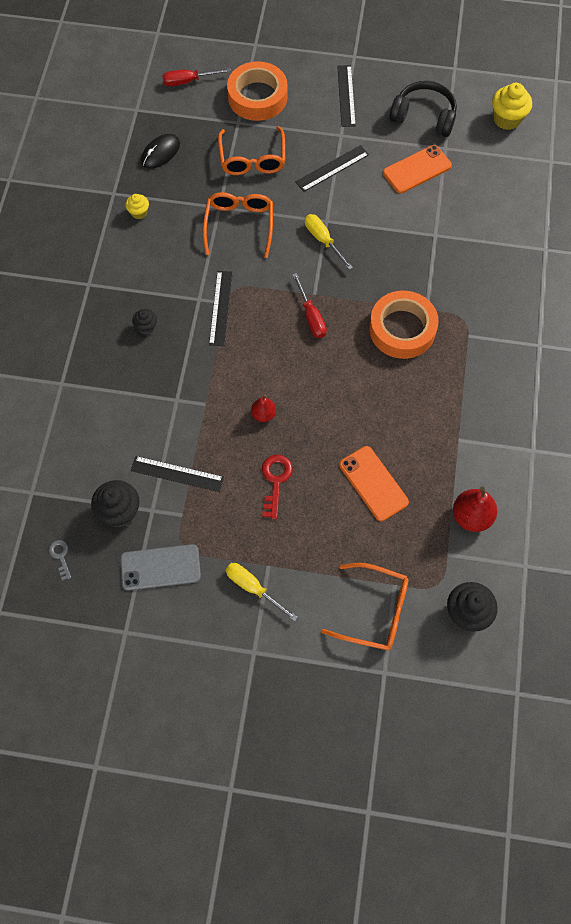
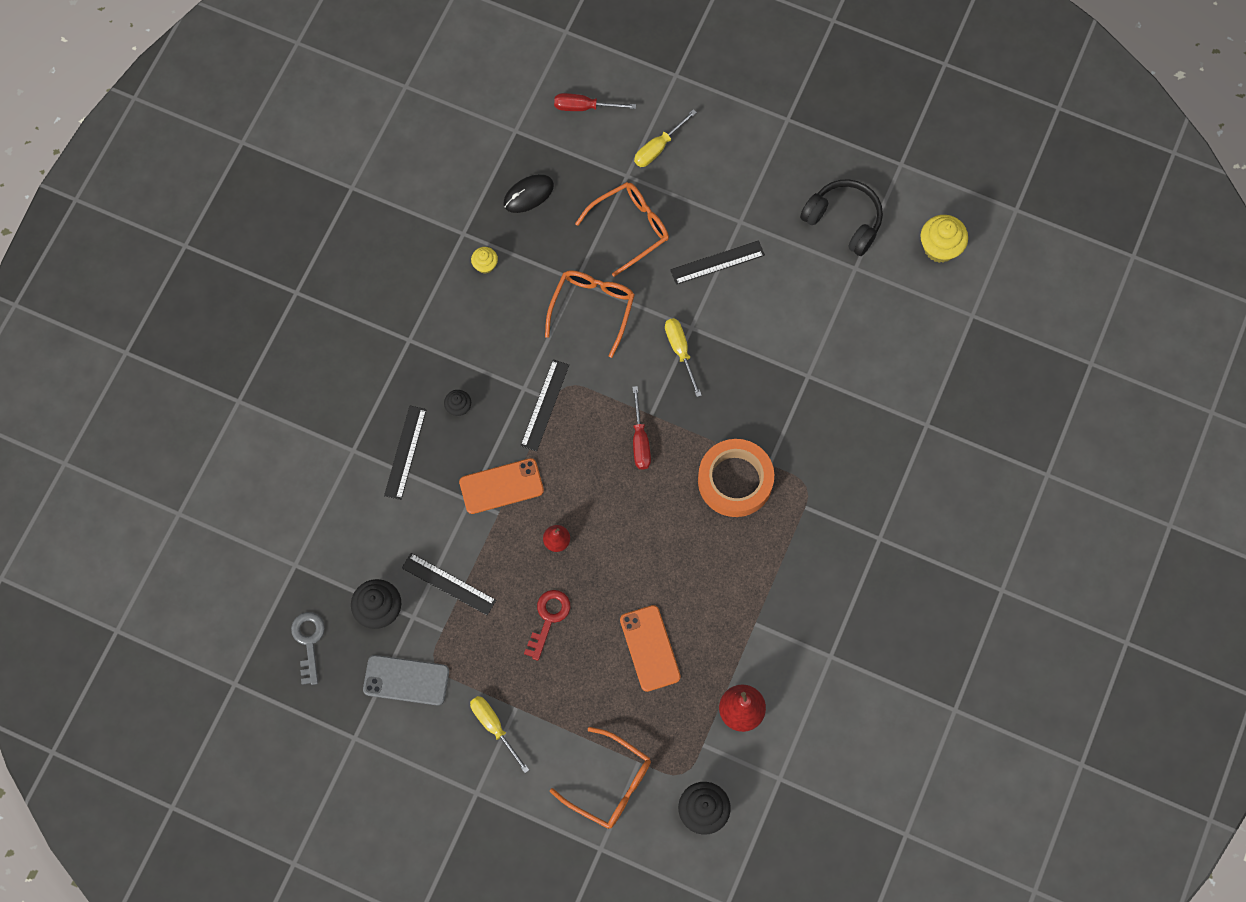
camera: 15 degrees right, 5 degrees up
grey key [49,540,71,581] -> grey key [291,612,325,685], size x1.65
orange glasses [218,126,285,175] -> orange glasses turned 135 degrees counterclockwise [575,182,669,277]
orange tape [227,61,288,121] -> yellow screwdriver [634,109,697,167]
black ruler [337,65,356,127] -> black ruler moved to [384,406,427,500]
orange phone [383,145,452,193] -> orange phone moved to [459,458,544,514]

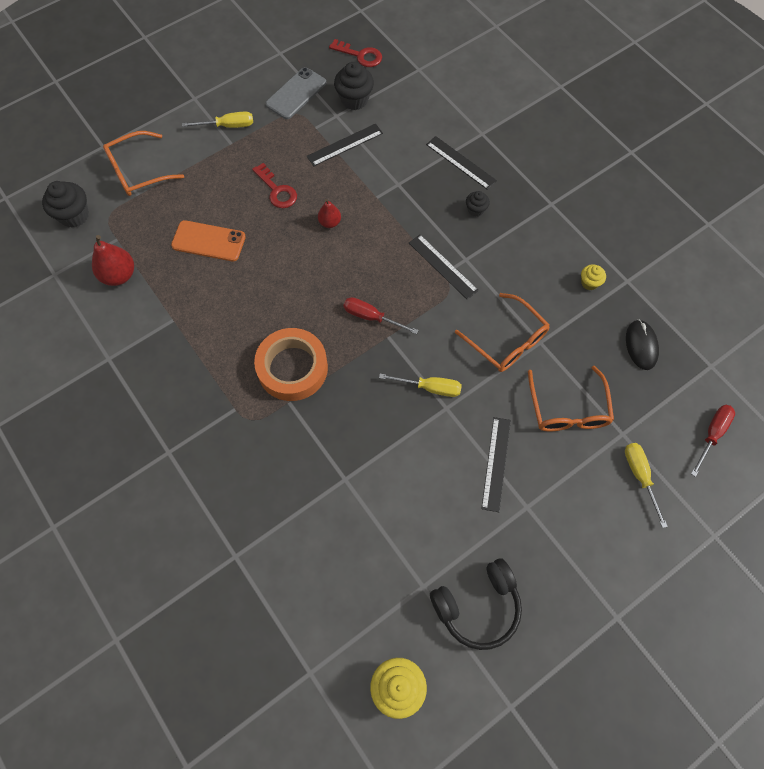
camera: 120 degrees right, 5 degrees down
grey key [291,612,325,685] -> red key [329,39,382,67]
orange phone [459,458,544,514] -> none

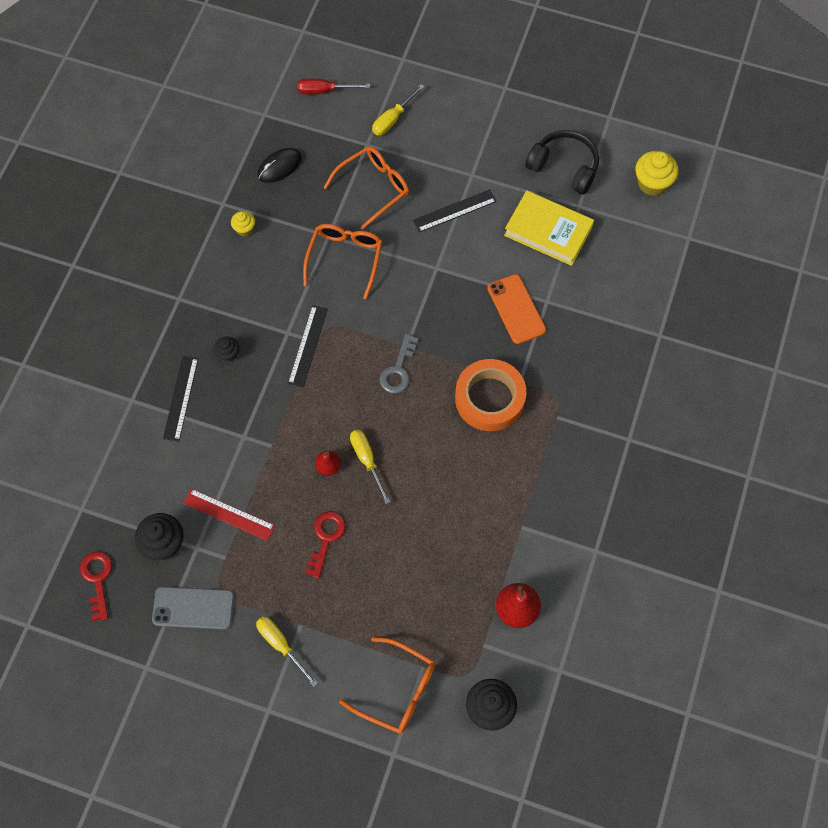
camera: 125 degrees left, 0 degrees up
orange phone [171,220,246,262] -> orange phone moved to [487,274,546,344]
black ruler [307,124,383,166] -> red ruler [183,489,275,541]
red screwdriver [343,297,419,334] -> grey key [379,334,419,393]
yellow screwdriver [379,374,462,397] -> yellow screwdriver moved to [350,430,390,504]
none -> yellow book [504,190,594,266]

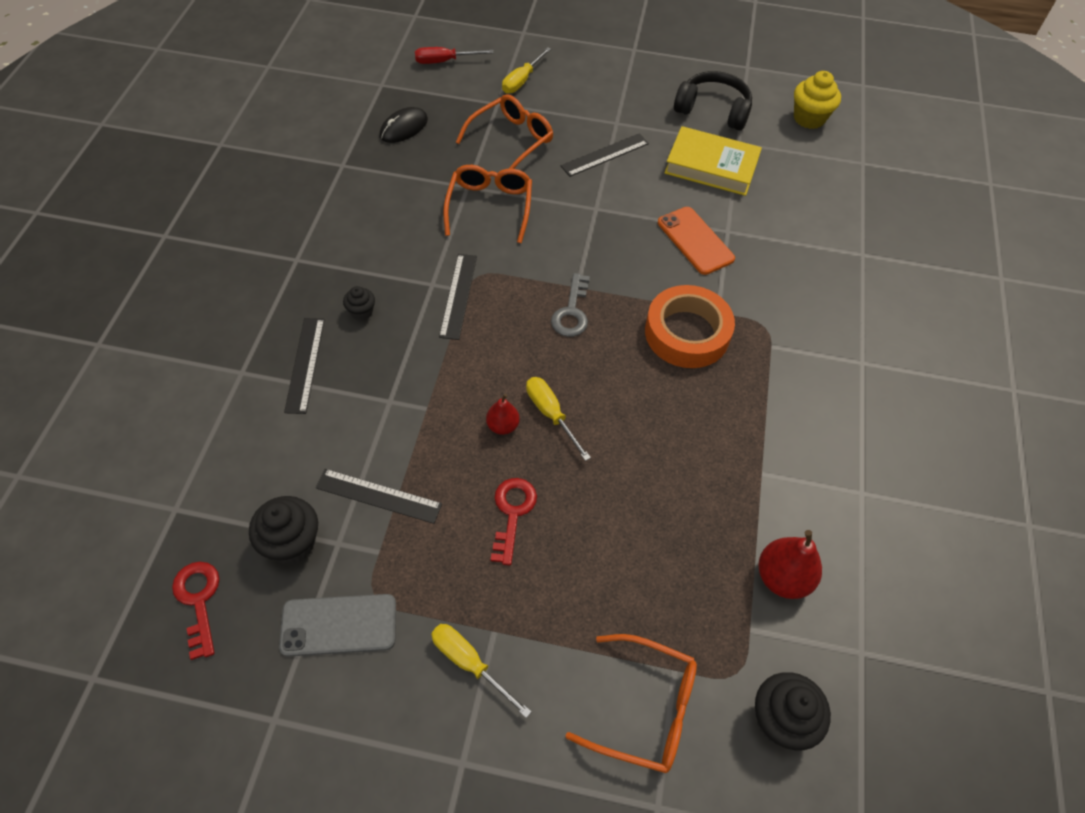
camera: 10 degrees left, 10 degrees down
red ruler [183,489,275,541] -> black ruler [316,469,442,524]
yellow cupcake [231,211,255,236] -> none

